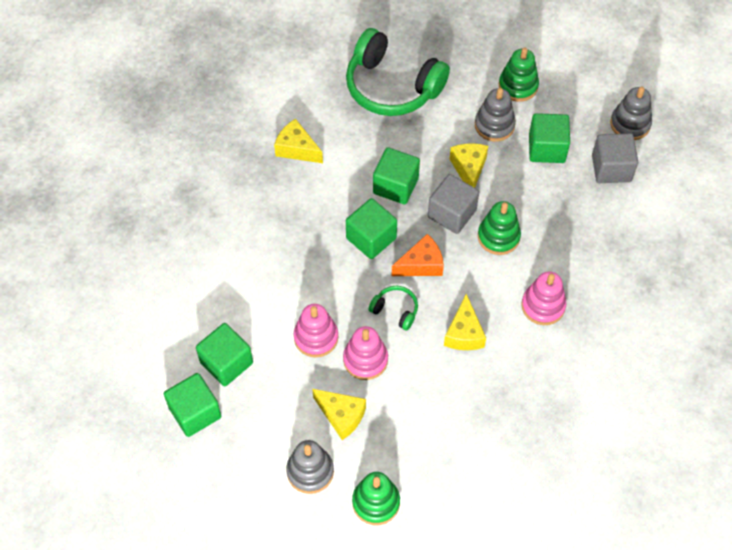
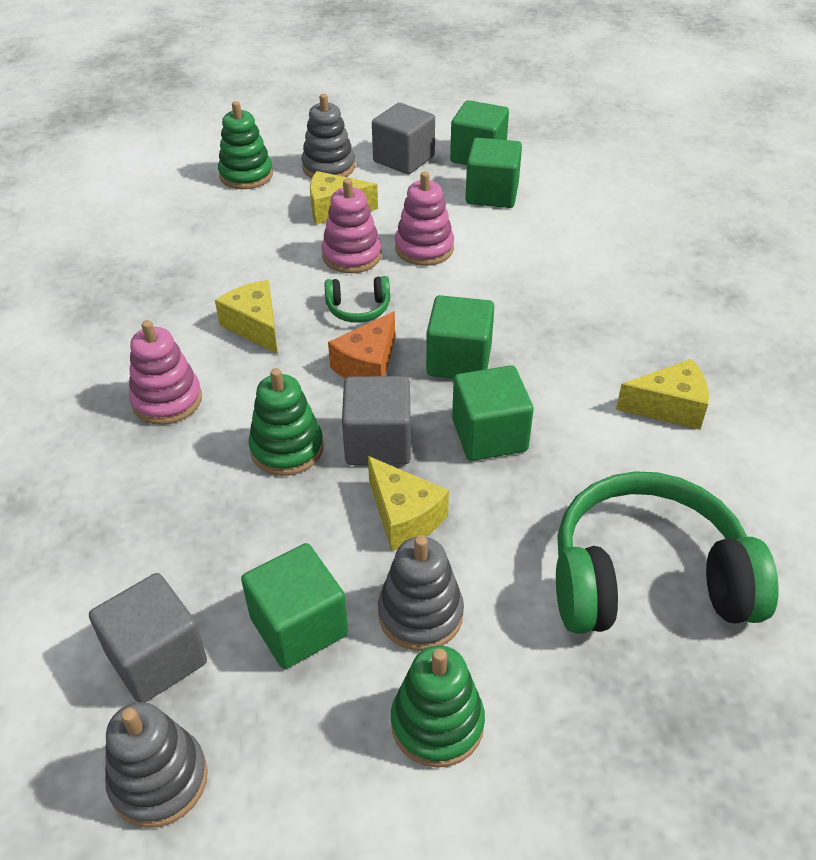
camera: 145 degrees right, 15 degrees down
none -> grey cube [372,103,435,174]

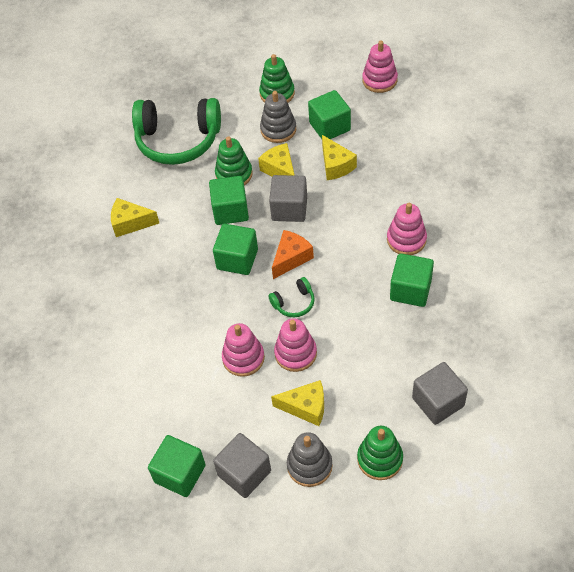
camera: 170 degrees left, 10 degrees up
grey cube [89,573,207,702] -> grey cube moved to [412,362,468,425]
grey stacking toy [105,702,208,828] -> pink stacking toy [362,41,398,93]
yellow cheese [215,280,278,354] -> yellow cheese moved to [322,135,357,180]
green stacking toy [248,368,323,476] -> green stacking toy moved to [215,136,253,185]
green headphones [324,276,390,323] -> green headphones turned 150 degrees clockwise [268,277,315,317]
green cube [465,138,522,208] -> green cube moved to [390,253,434,307]

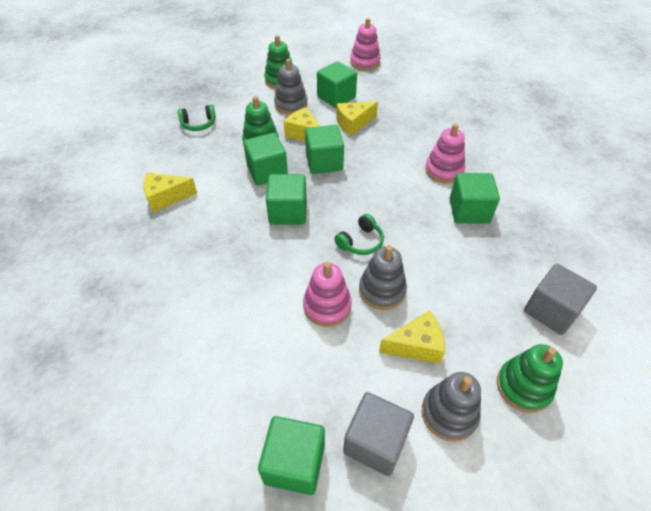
camera: 20 degrees left, 5 degrees down
green headphones [132,98,221,165] -> green headphones [178,105,216,131], size x0.43
grey cube [269,175,307,222] -> green cube [305,125,344,174]
orange cheese [272,230,314,279] -> none
pink stacking toy [274,318,317,372] -> grey stacking toy [359,245,407,310]
yellow cheese [322,135,357,180] -> yellow cheese turned 105 degrees clockwise [336,102,378,136]

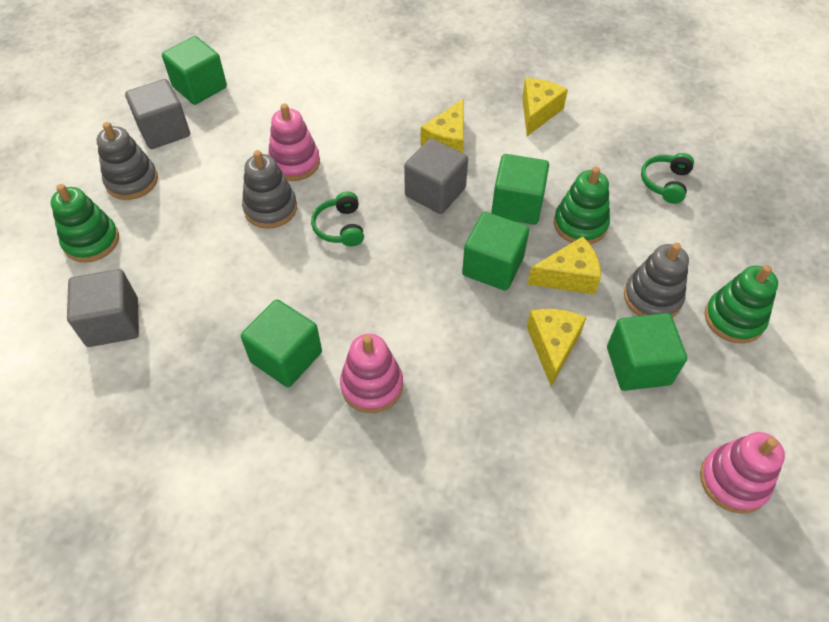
camera: 125 degrees right, 5 degrees up
green cube [266,174,307,225] -> grey cube [404,138,468,214]
yellow cheese [379,311,445,364] -> yellow cheese moved to [421,99,464,153]

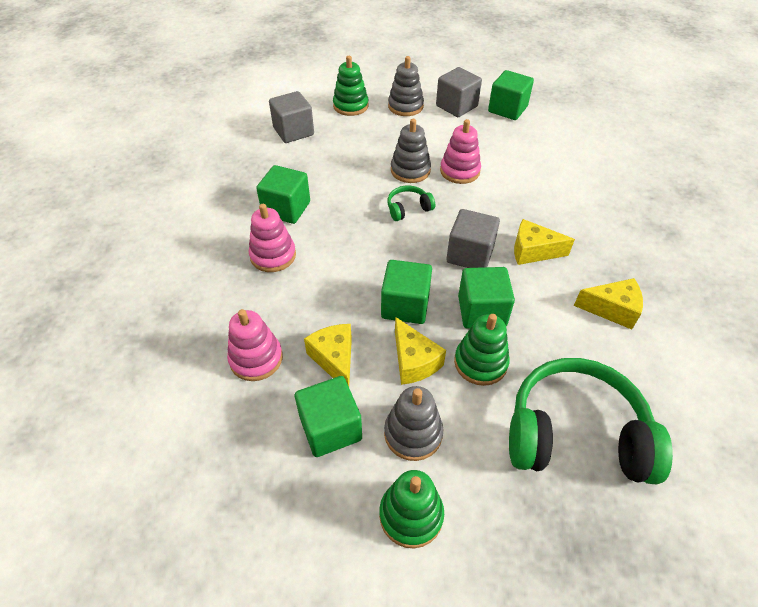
camera: 75 degrees right, 5 degrees down
yellow cheese [527,309,587,387] -> yellow cheese turned 105 degrees counterclockwise [304,324,352,386]
green headphones [641,153,694,204] -> green headphones [509,358,673,484], size x2.30
pink stacking toy [700,432,785,514] -> pink stacking toy moved to [227,309,283,381]

